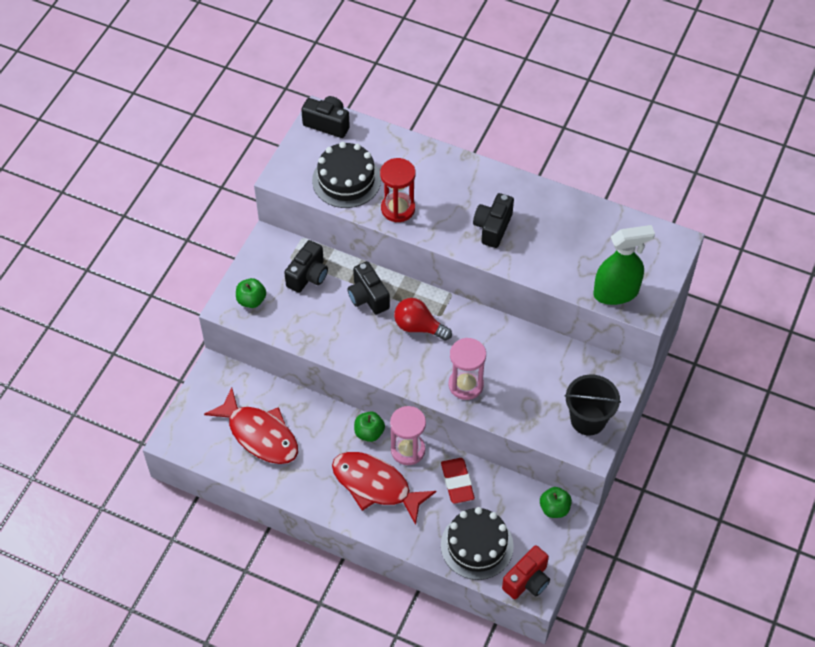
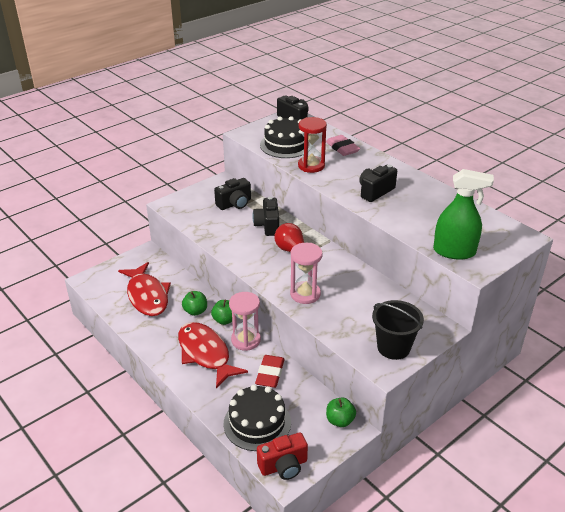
camera: 25 degrees right, 20 degrees down
green apple [236,278,266,308] -> green apple moved to [182,291,207,316]
none -> pink eraser [326,135,360,156]

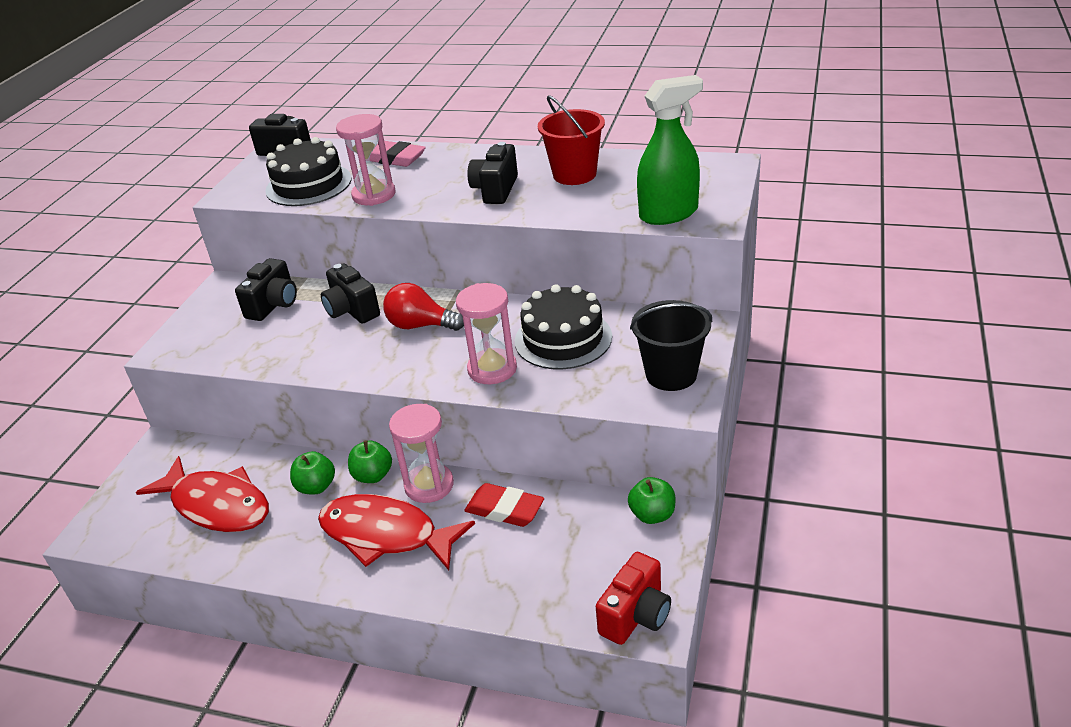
camera: 30 degrees left, 0 degrees up
black cake [224,385,291,451] -> black cake moved to [515,284,612,370]
red eraser [255,355,285,388] -> red eraser turned 45 degrees counterclockwise [464,483,544,527]
red hourglass [298,117,327,173] -> pink hourglass [336,114,395,206]
none -> red bucket [538,95,605,185]

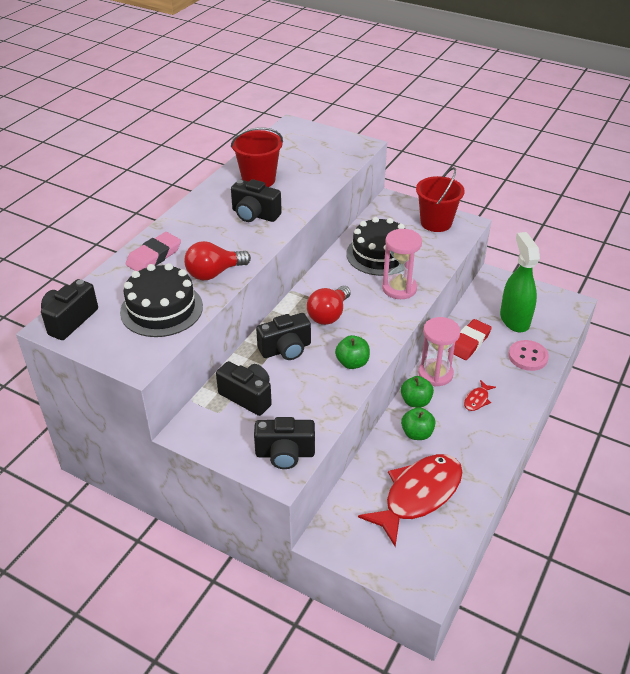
camera: 80 degrees left, 5 degrees up
red fish [318,494,475,570] -> red fish [464,380,496,411], size x0.41
pink hourglass [336,114,395,206] -> red light bulb [184,241,251,280]
red camera [596,552,671,645] -> none
green apple [628,477,675,524] -> green apple moved to [335,335,370,369]
black bucket [630,300,712,391] -> red bucket [416,167,465,232]
green spray bottle [637,75,703,225] -> green spray bottle moved to [500,232,540,332]
none -> black camera [254,417,315,469]
none -> pink button [508,340,549,371]

